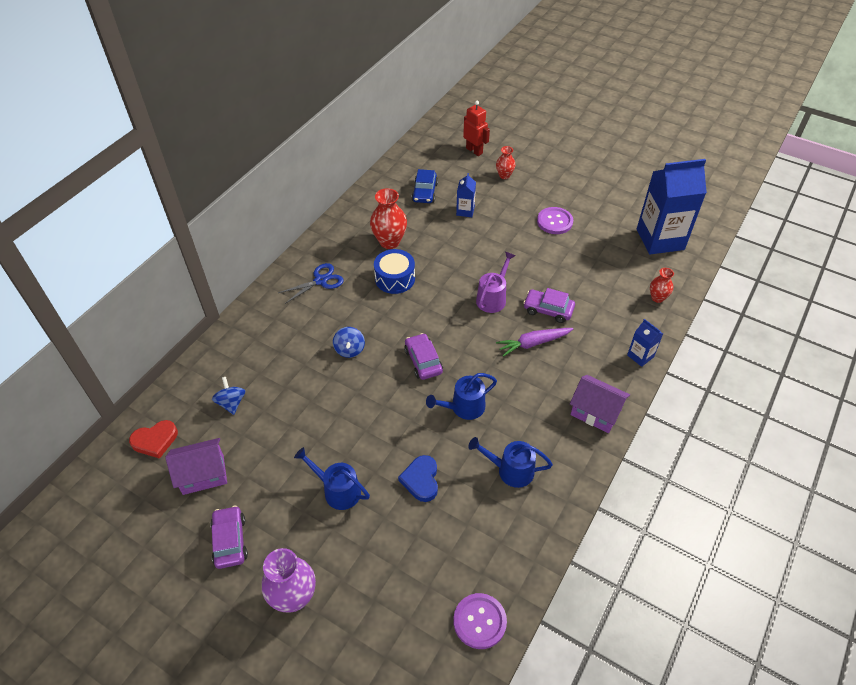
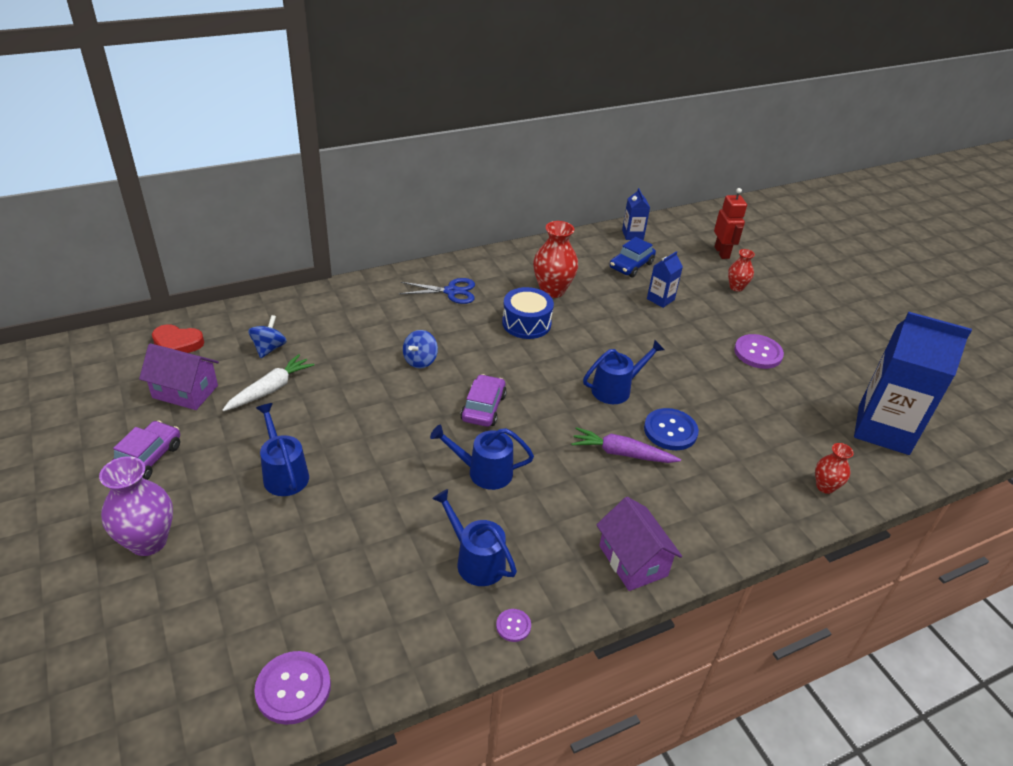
camera: 30 degrees right, 10 degrees down
blue heart [398,455,438,502] -> none
purple watering can [476,252,515,313] -> blue watering can [583,340,664,404]
purple car [523,288,575,323] -> blue button [644,408,699,450]
blue carton [627,319,663,367] -> blue carton moved to [622,188,650,240]
none -> white carrot [222,354,314,411]
none -> purple button [496,609,531,642]

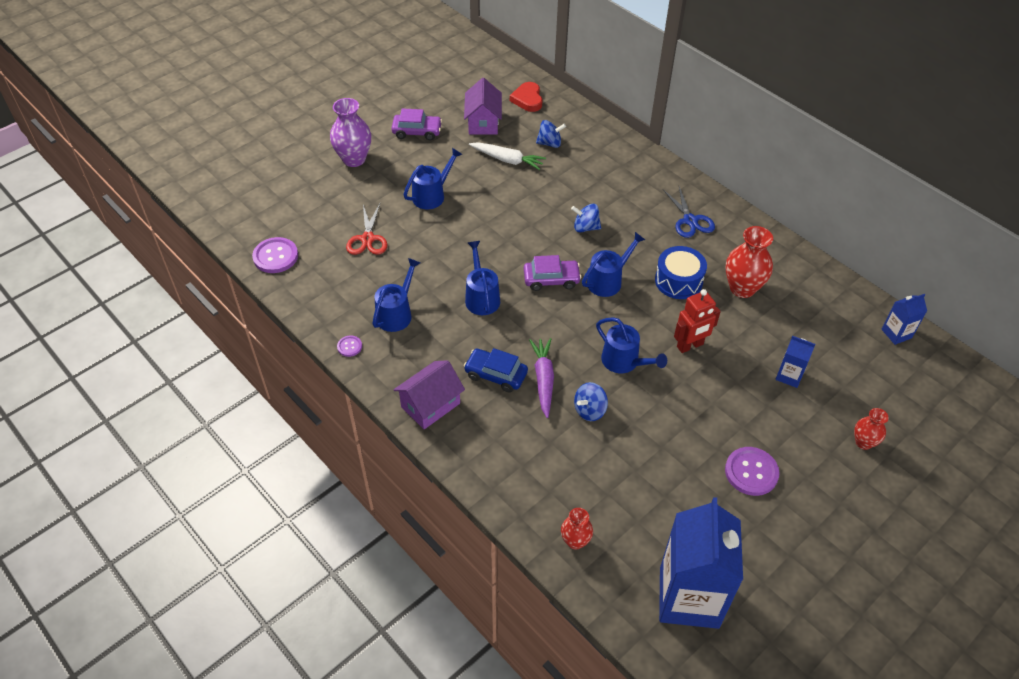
camera: 75 degrees right, 10 degrees up
blue car [610,237,656,277] -> blue car moved to [464,348,528,393]
blue button [644,408,699,450] -> blue spinning top [574,382,608,421]
red robot [714,188,747,259] -> red robot moved to [674,289,721,353]
none -> red scissors [346,204,388,255]
none -> blue watering can [582,232,645,297]

